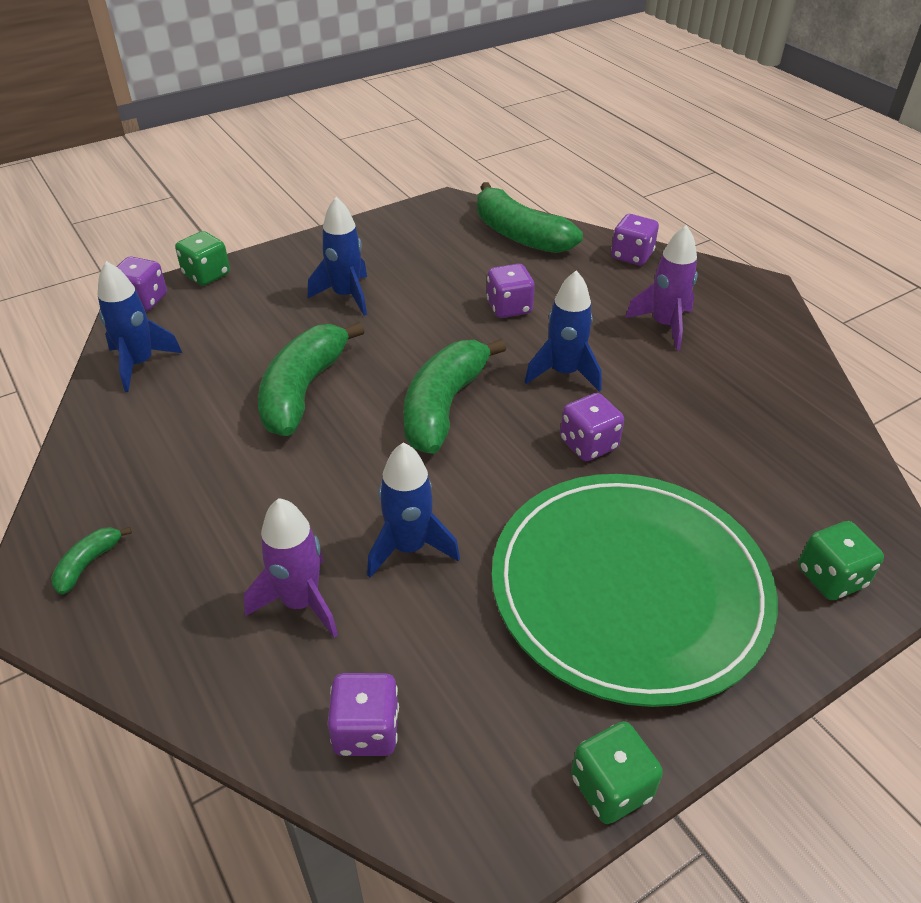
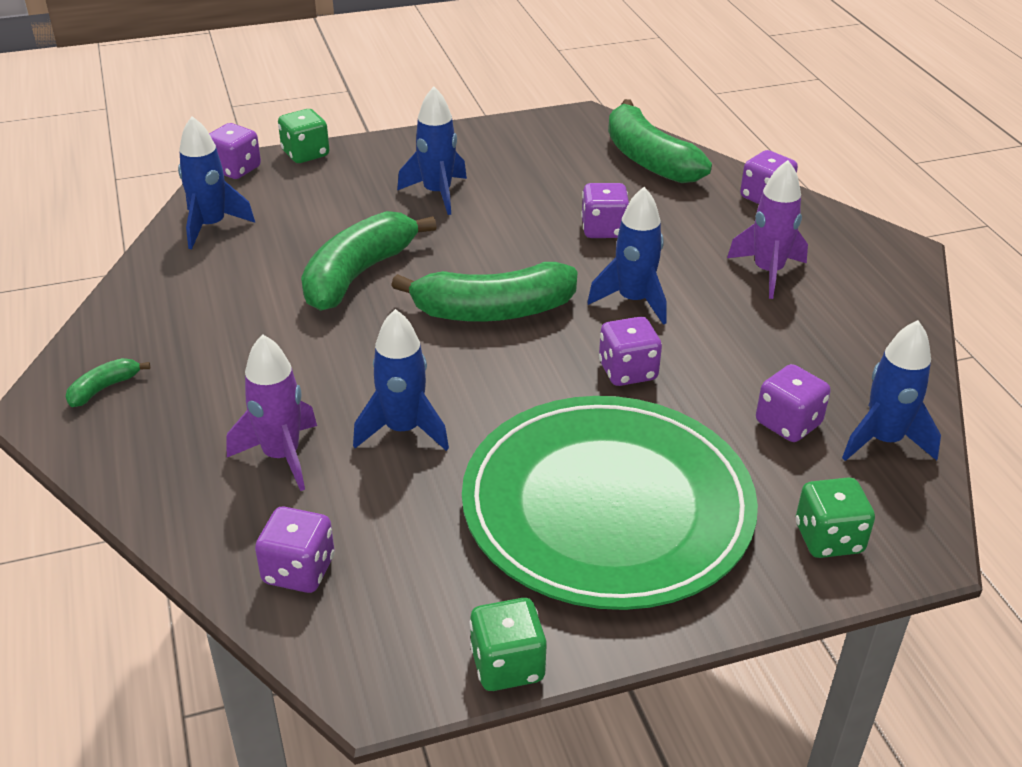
camera: 15 degrees right, 5 degrees down
green banana [403,339,507,454] -> green banana turned 135 degrees counterclockwise [391,262,577,322]
none -> purple dice [756,364,831,442]
none -> blue rocket [842,320,941,461]

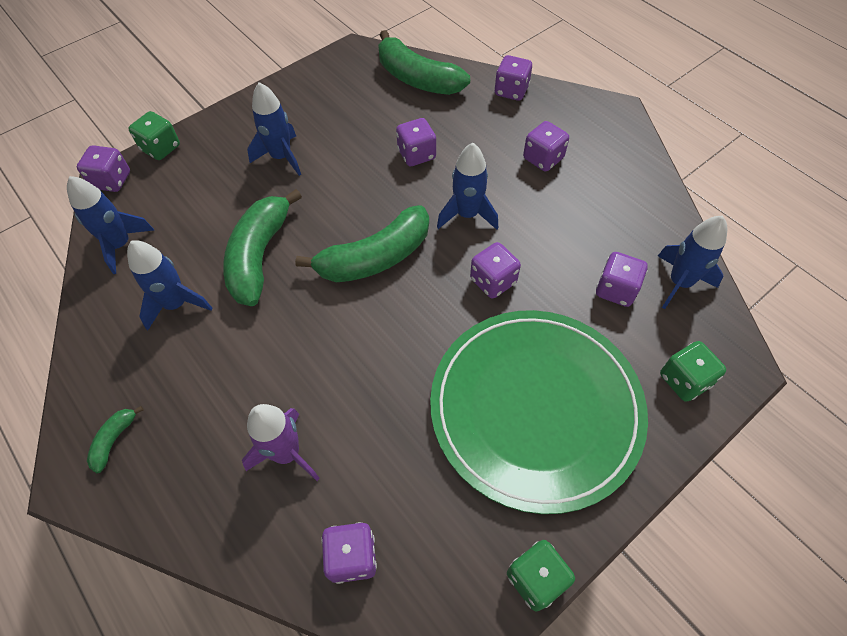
camera: 20 degrees left, 20 degrees up
blue rocket [353,309,449,451] -> blue rocket moved to [127,240,213,331]
purple rocket [727,160,808,299] -> purple dice [523,121,569,172]

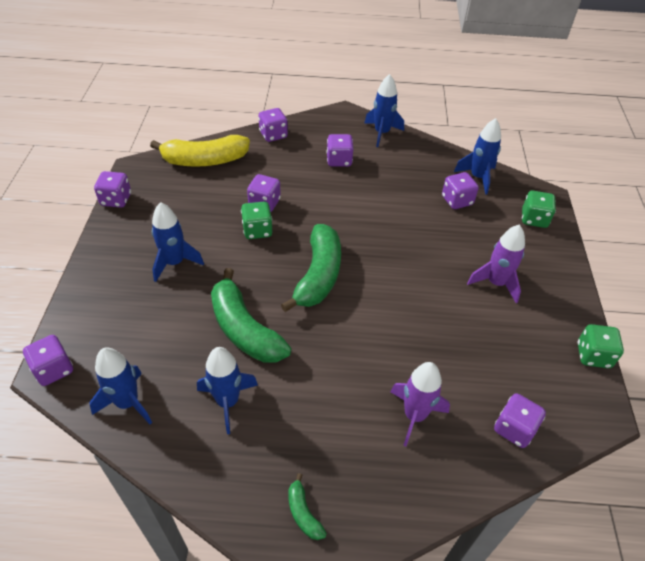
camera: 50 degrees left, 10 degrees down
green dice [128,111,180,160] -> green dice moved to [241,201,272,239]
green banana [378,30,470,95] -> yellow banana [150,135,250,167]
green plate [430,310,648,514] -> purple rocket [467,224,525,303]
blue rocket [437,143,498,230] -> blue rocket moved to [364,74,404,147]
purple dice [470,242,521,298] -> purple dice moved to [94,171,131,208]

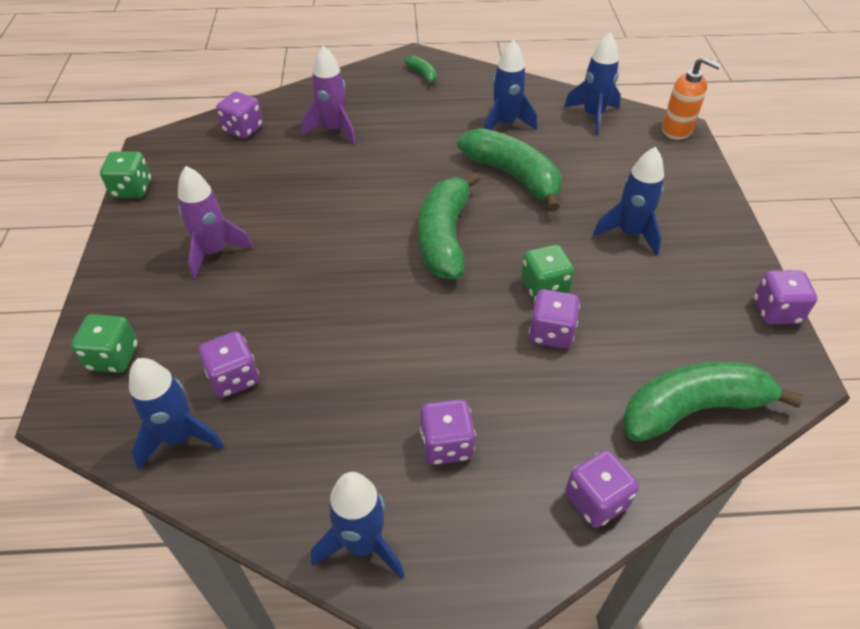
camera: 175 degrees right, 0 degrees up
purple dice [23,335,73,386] -> orange soap dispenser [662,56,721,140]
yellow banana [150,135,250,167] -> green banana [622,362,803,442]

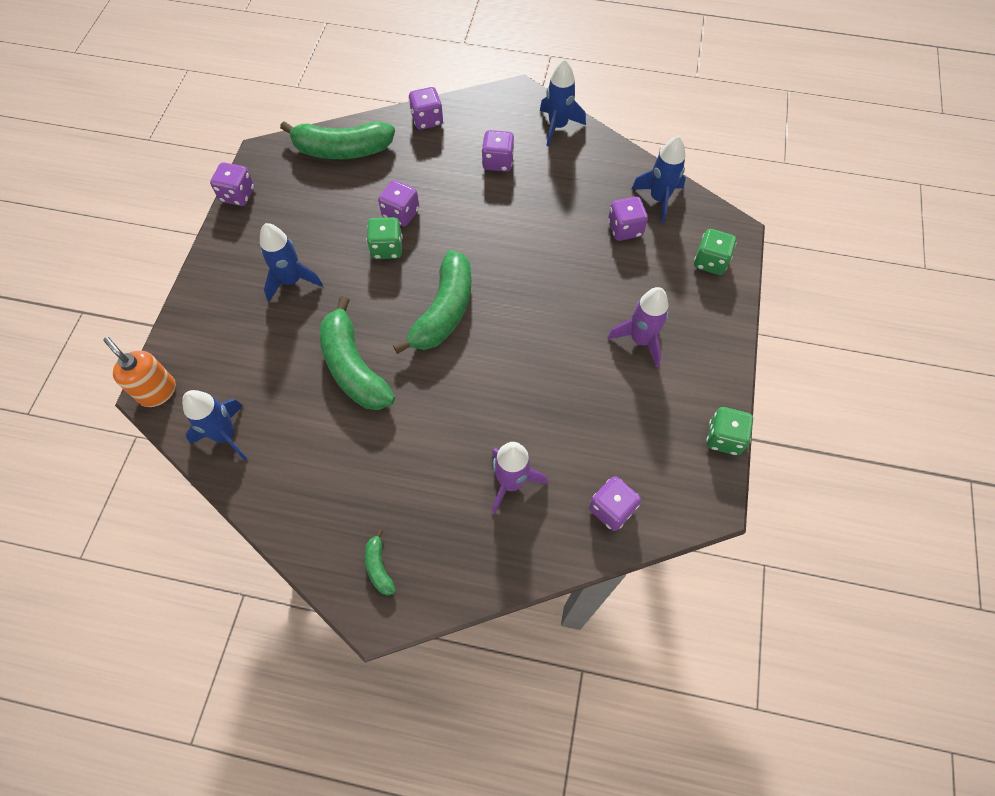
camera: 165 degrees left, 15 degrees up
blue rocket [484,40,537,130] -> none

